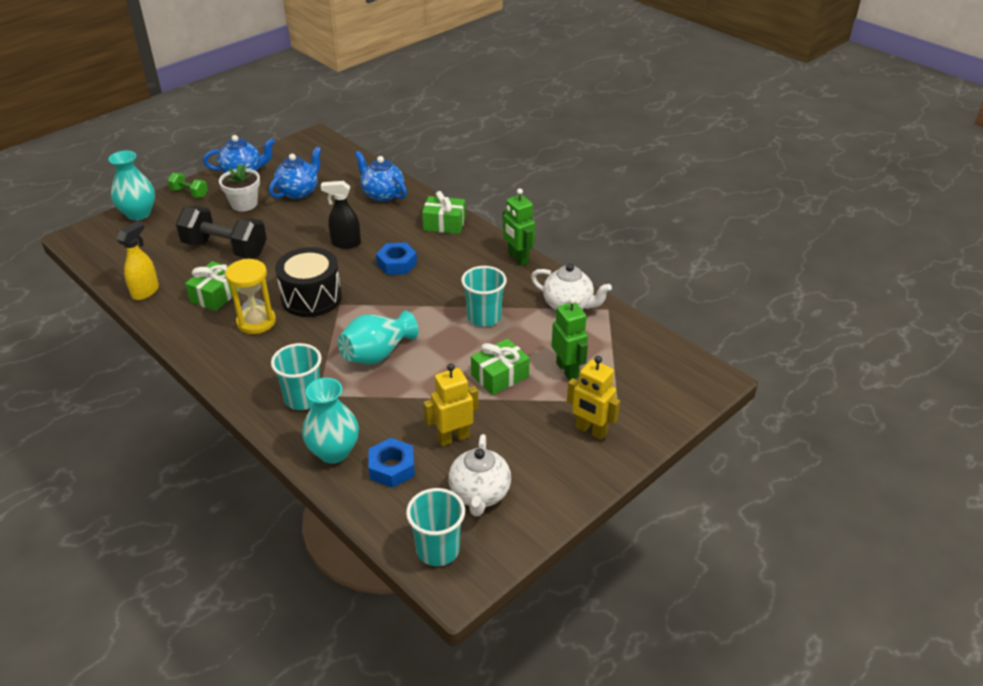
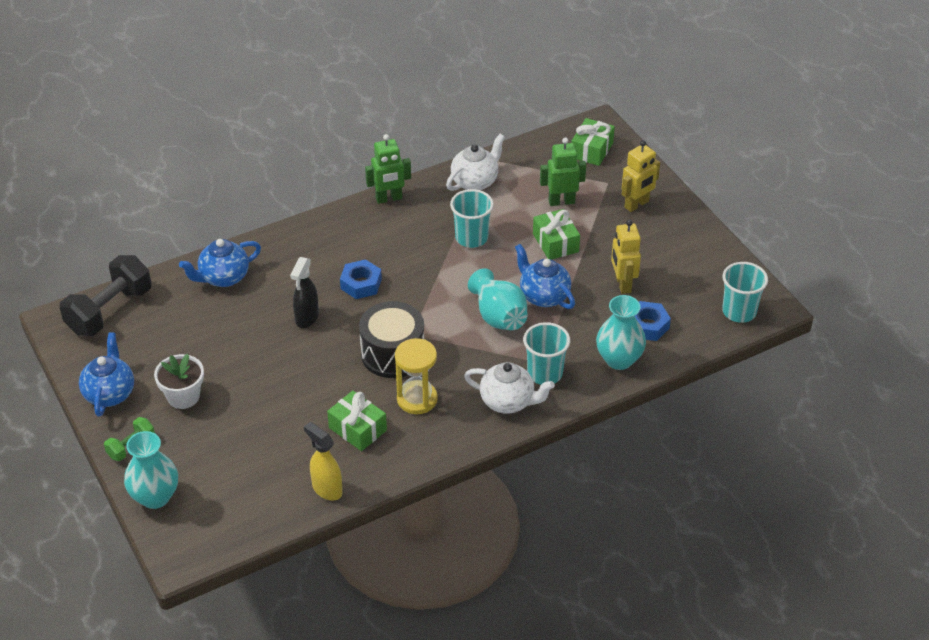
camera: 75 degrees left, 5 degrees up
black dumbbell [176,206,267,258] -> black dumbbell moved to [60,255,152,336]
blue teapot [269,147,321,199] -> blue teapot moved to [515,244,575,309]
green gift [422,191,466,234] -> green gift moved to [571,118,615,166]
white teapot [449,434,511,516] -> white teapot moved to [464,362,555,414]

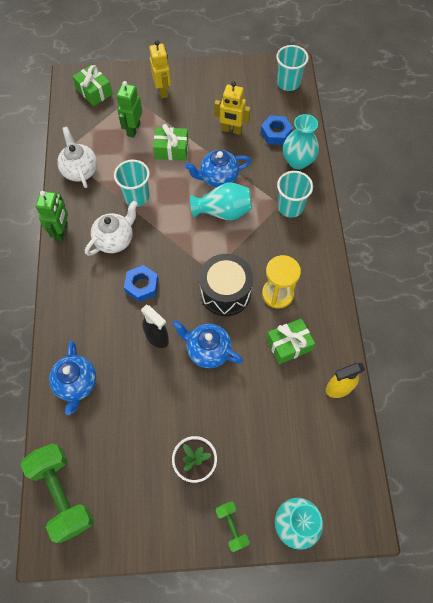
camera: 65 degrees left, 20 degrees up
black dumbbell [60,255,152,336] -> green dumbbell [20,443,94,543]
blue teapot [79,332,134,417] -> blue teapot moved to [172,320,243,368]
white teapot [464,362,555,414] -> white teapot moved to [85,201,138,256]

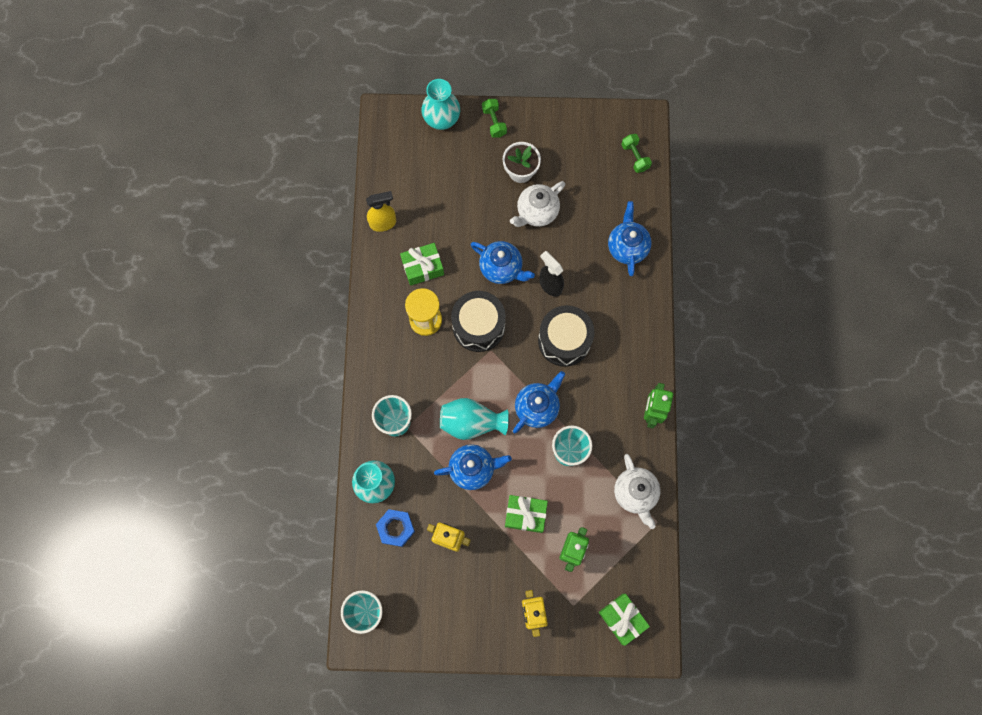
camera: 175 degrees left, 10 degrees up
green dumbbell [20,443,94,543] -> green dumbbell [621,134,652,173], size x0.50
white teapot [85,201,138,256] -> white teapot moved to [510,181,565,227]
blue nut [124,265,159,302] -> black drum [538,305,595,367]
none -> blue teapot [513,371,565,433]

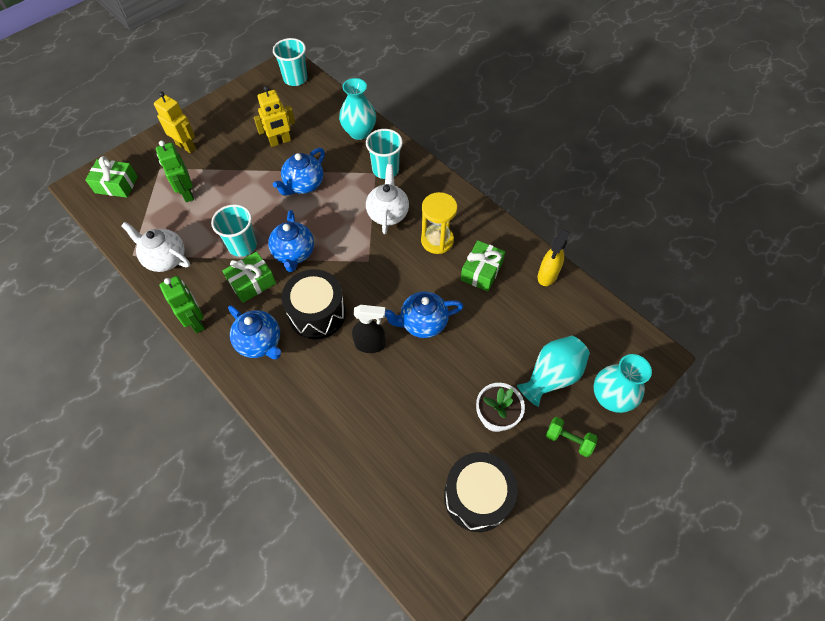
camera: 135 degrees right, 15 degrees down
blue nut [376,509,415,547] -> none
turquoise vase [440,398,509,440] -> turquoise vase moved to [517,336,590,407]
black drum [451,291,506,352] -> black drum moved to [444,452,518,532]
green gift [505,495,548,533] -> green gift moved to [222,252,276,303]
white teapot [510,181,565,227] -> white teapot moved to [366,164,409,234]
blue teapot [608,201,652,276] -> blue teapot moved to [228,306,281,359]
green dumbbell [621,134,652,173] -> none

